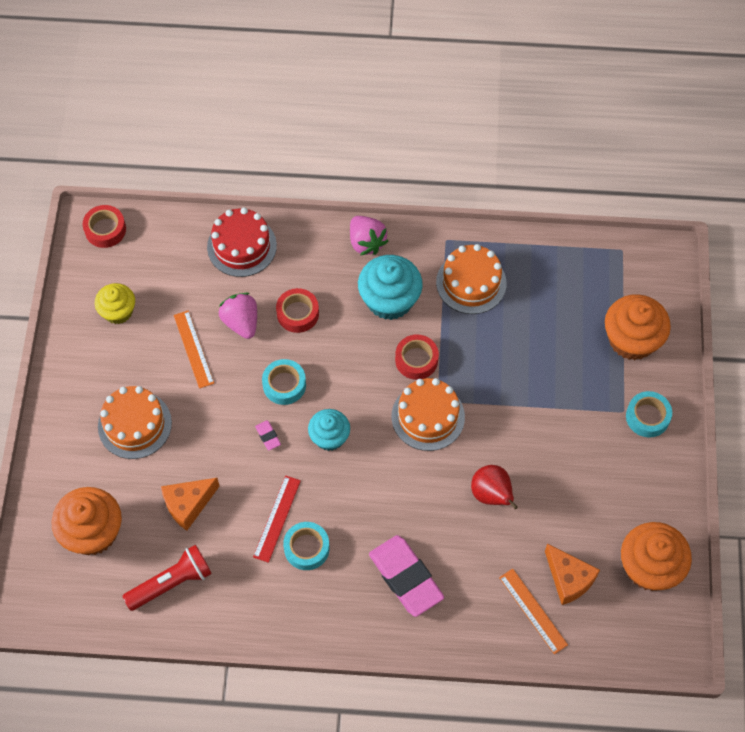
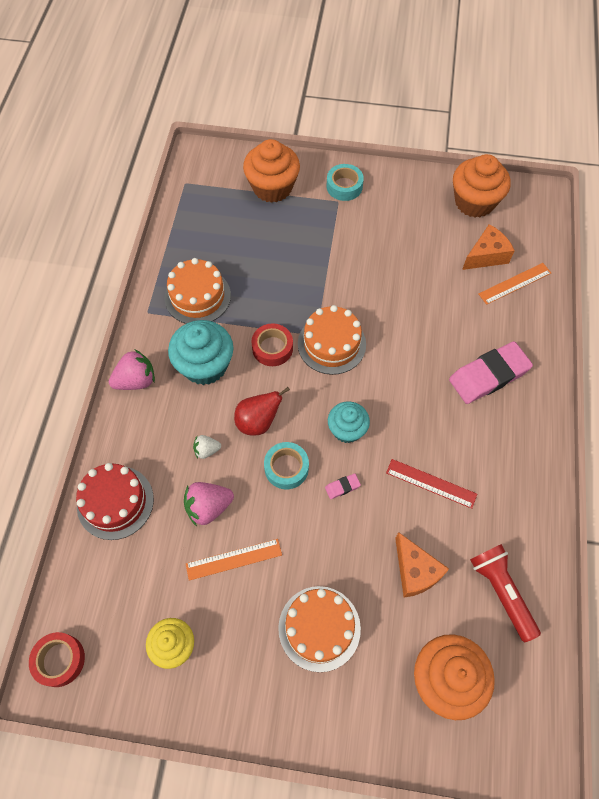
camera: 85 degrees left, 0 degrees up
red tape [276,288,319,333] -> white strawberry [193,435,221,459]
turquoise tape [283,522,330,570] -> none
red pear [471,465,518,510] -> red pear moved to [234,387,290,436]

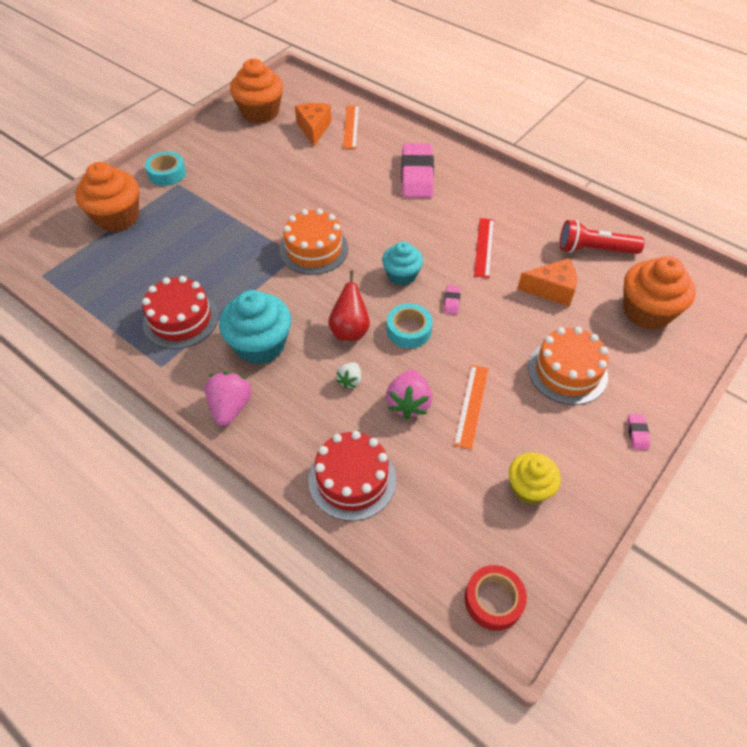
camera: 60 degrees left, 10 degrees down
orange cake [165,258,231,324] -> red cake [142,276,219,349]
red tape [251,324,293,366] -> none
red ruler [386,459,477,509] -> red ruler turned 45 degrees counterclockwise [474,218,494,278]
none -> pink eraser [627,414,650,450]

